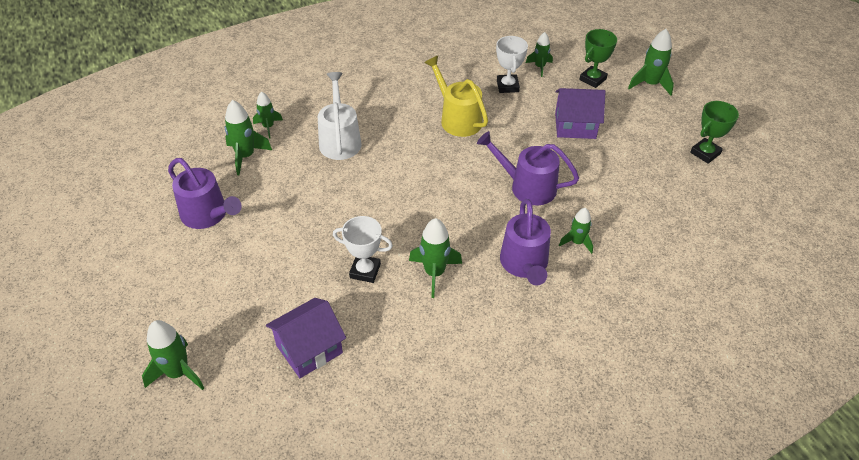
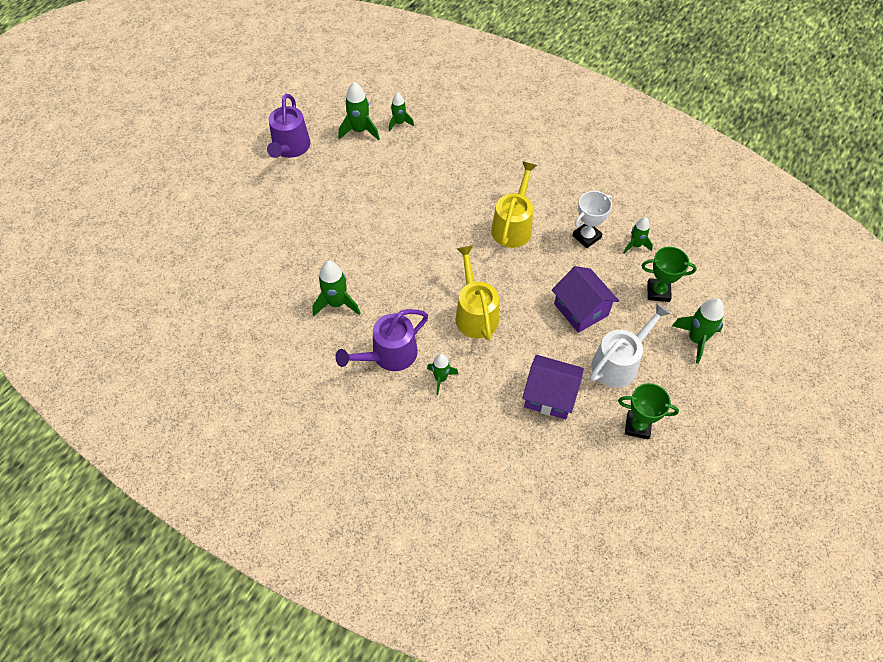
camera: 55 degrees right, 10 degrees up
green rocket [142,320,204,390] -> none
purple house [266,298,346,378] -> purple house moved to [522,355,584,419]
white watering can [318,72,362,160] -> white watering can moved to [590,303,671,388]
white trophy [333,216,393,283] -> none
purple watering can [477,131,579,205] -> yellow watering can [456,246,499,341]

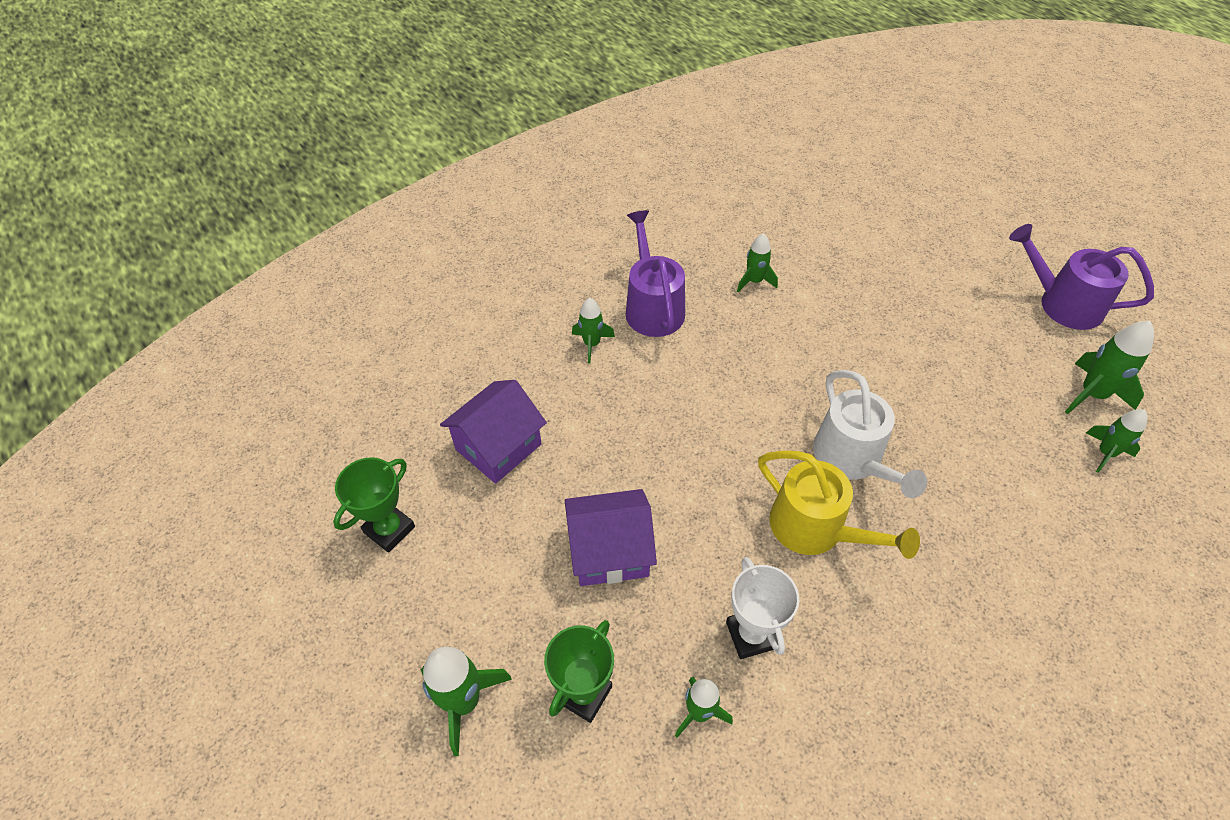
camera: 115 degrees right, 5 degrees down
green rocket [312,261,361,316] -> green rocket [737,233,778,292], size x0.65
yellow watering can [456,246,499,341] -> none
white watering can [590,303,671,388] -> white watering can moved to [813,370,927,498]

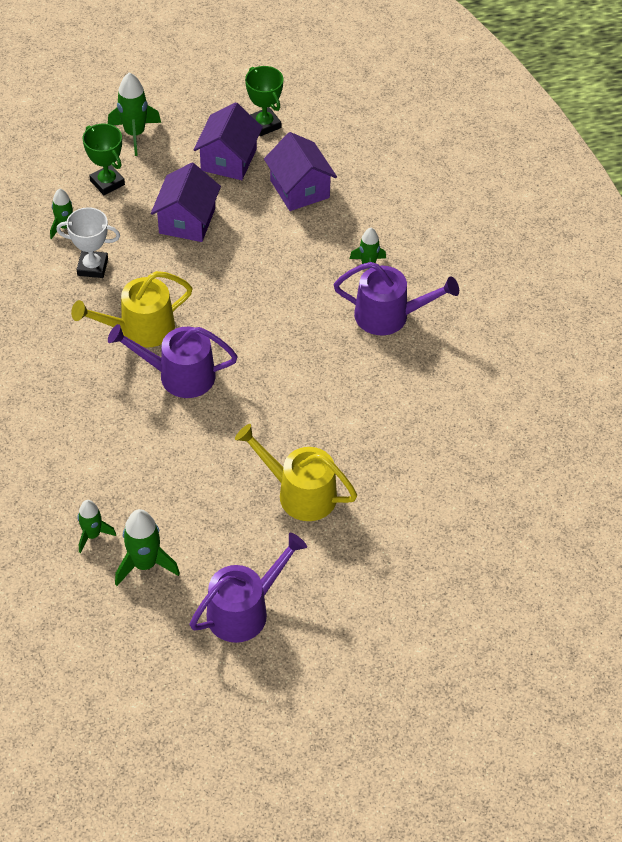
camera: 110 degrees right, 0 degrees up
green rocket [737,233,778,292] -> none
white watering can [813,370,927,498] -> purple watering can [108,324,238,398]
none -> purple house [193,102,263,180]
none -> yellow watering can [235,424,357,521]

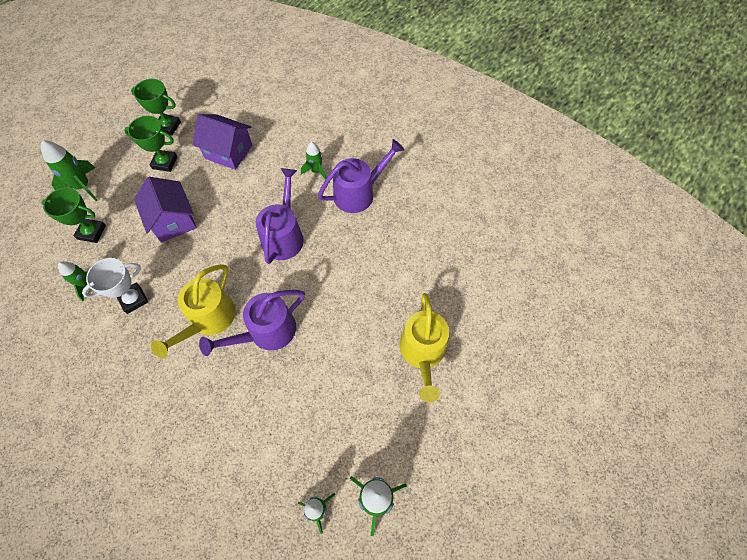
camera: 40 degrees left, 10 degrees up
purple watering can [190,533,307,643] -> purple watering can moved to [256,168,304,264]
purple house [193,102,263,180] -> green trophy [124,116,177,172]
yellow watering can [235,424,357,521] -> yellow watering can turned 75 degrees counterclockwise [399,293,449,402]

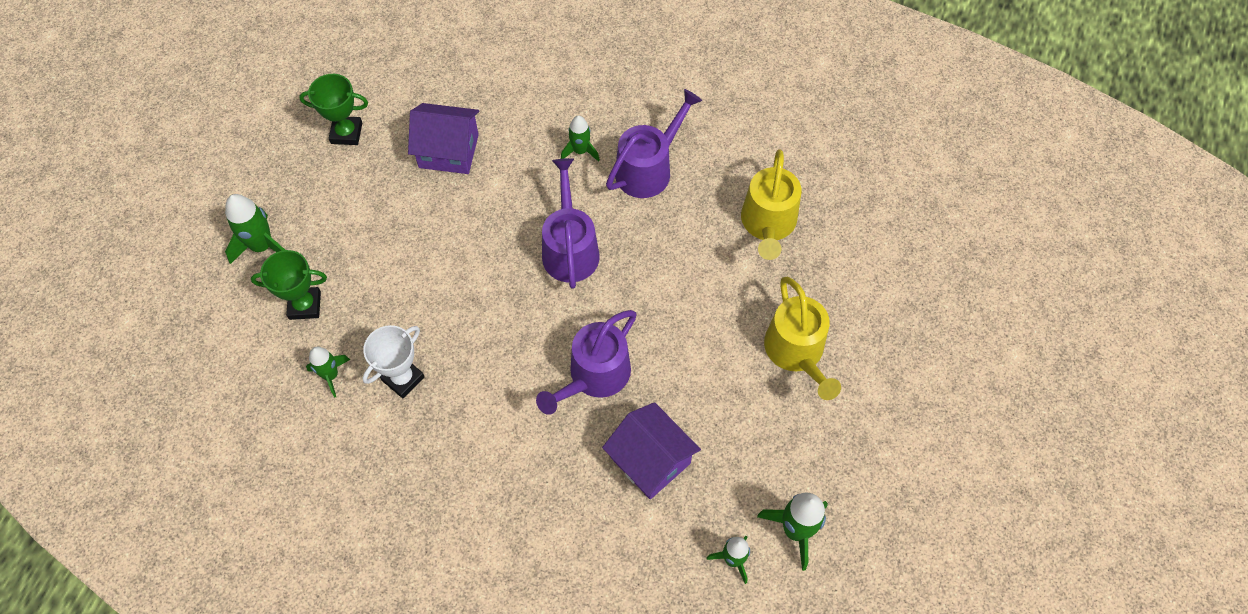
camera: 15 degrees left, 0 degrees up
green trophy [124,116,177,172] -> none
purple house [134,177,197,243] -> purple house moved to [602,402,701,499]
yellow watering can [151,264,236,358] -> yellow watering can moved to [741,149,802,260]

